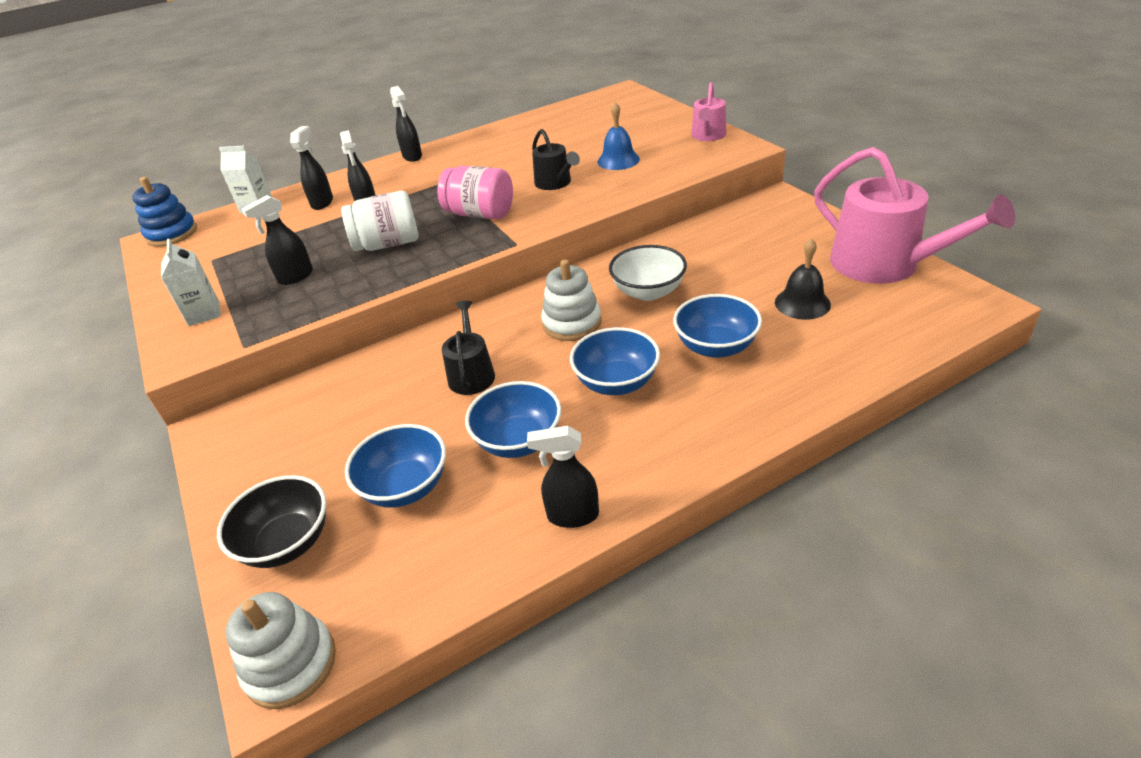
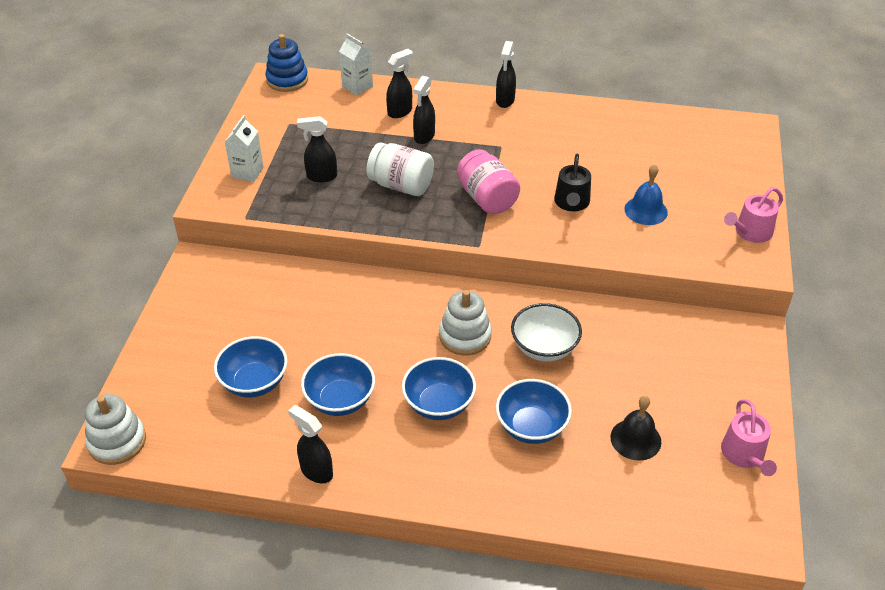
camera: 35 degrees right, 5 degrees up
black bowl [217,475,326,568] -> none
black watering can [442,301,495,395] -> none
pink watering can [814,147,1015,284] -> pink watering can [721,399,777,476], size x0.52

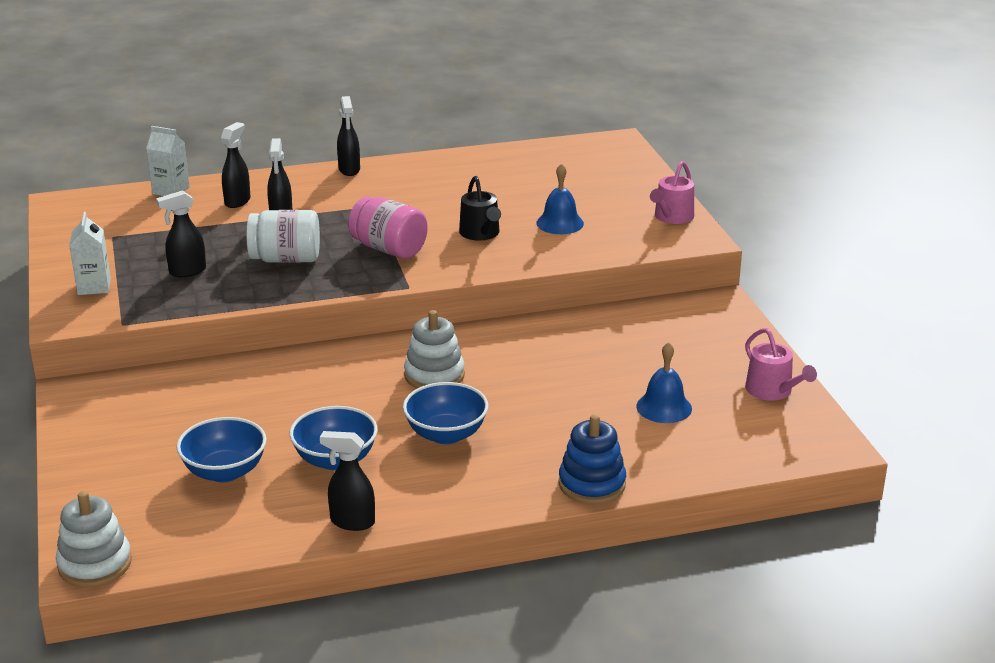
camera: 25 degrees left, 15 degrees down
blue stacking toy [265,34,308,92] -> blue stacking toy moved to [559,414,626,504]
blue bowl [496,379,572,444] -> none
white bowl [511,303,582,362] -> none
black bell [611,396,661,461] -> blue bell [636,342,692,423]

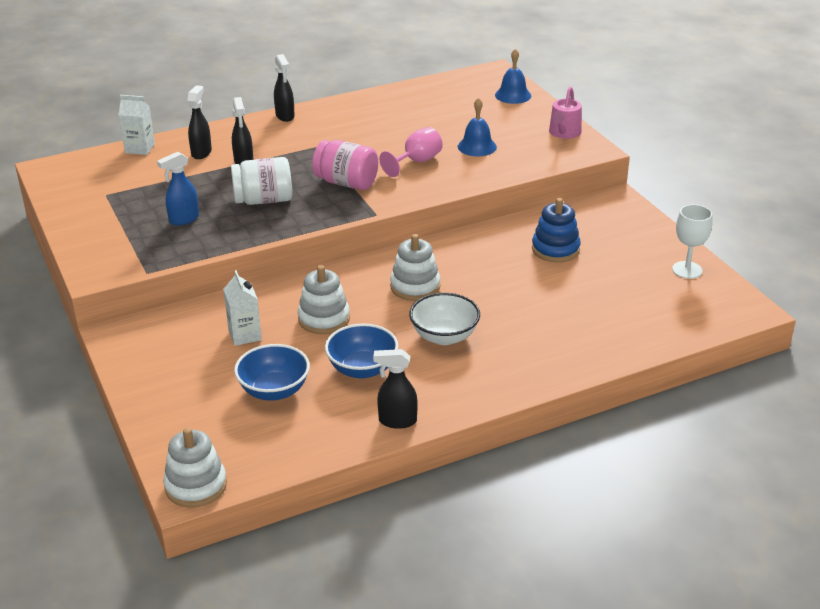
camera: 10 degrees left, 5 degrees up
white carton [69,212,111,295] -> white carton moved to [223,270,262,346]
black spray bottle [156,190,206,277] -> blue spray bottle [157,152,199,226]
blue bowl [403,382,488,444] -> white bowl [409,293,480,345]
black watering can [459,176,501,240] -> pink goblet [379,127,443,177]
blue stacking toy [559,414,626,504] -> blue stacking toy moved to [532,198,581,262]
blue bell [636,342,692,423] -> blue bell moved to [495,49,531,104]
pink watering can [745,328,817,401] -> white goblet [672,204,712,279]
none -> white stacking toy [297,265,350,334]

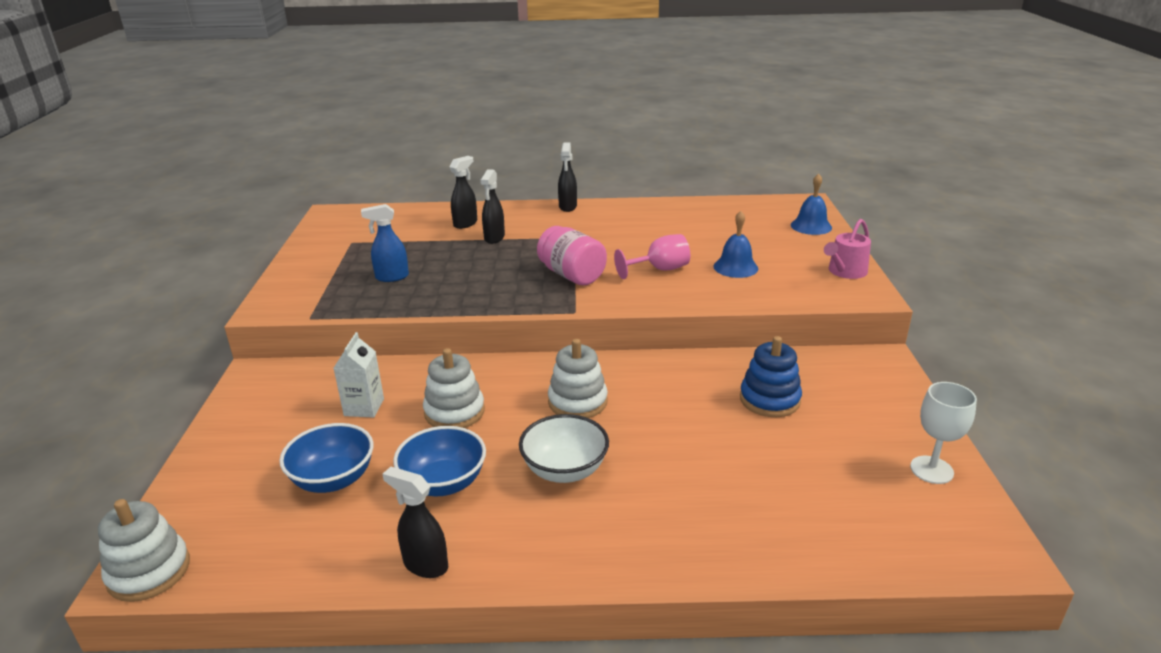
camera: 25 degrees right, 5 degrees down
white carton [118,95,155,155] -> none
white jar [231,157,292,205] -> none

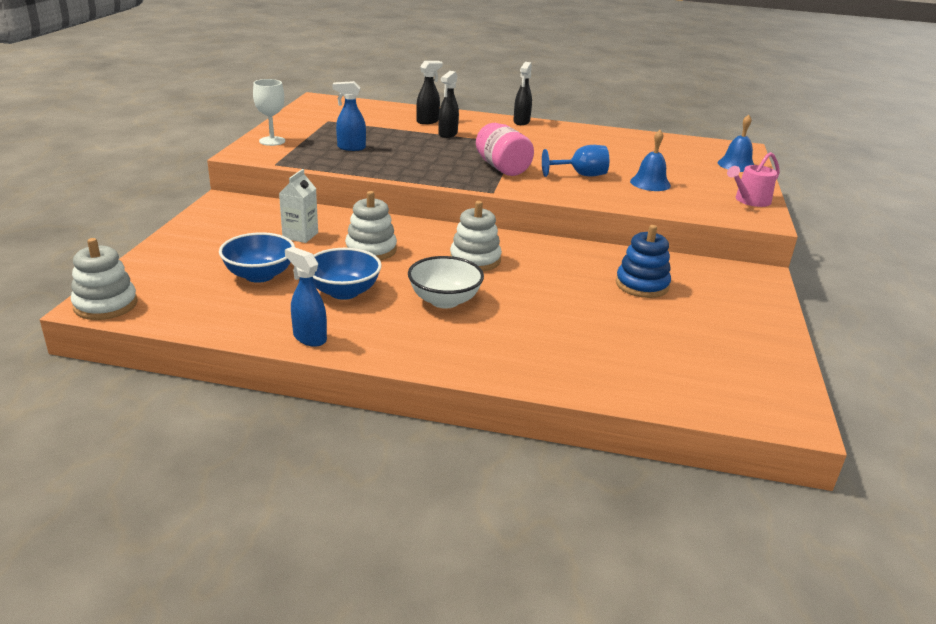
camera: 10 degrees right, 0 degrees up
black spray bottle [383,467,448,578] -> blue spray bottle [285,247,327,347]
pink goblet [614,234,690,279] -> blue goblet [542,145,609,177]
white goblet [910,382,977,484] -> white goblet moved to [253,79,285,146]

